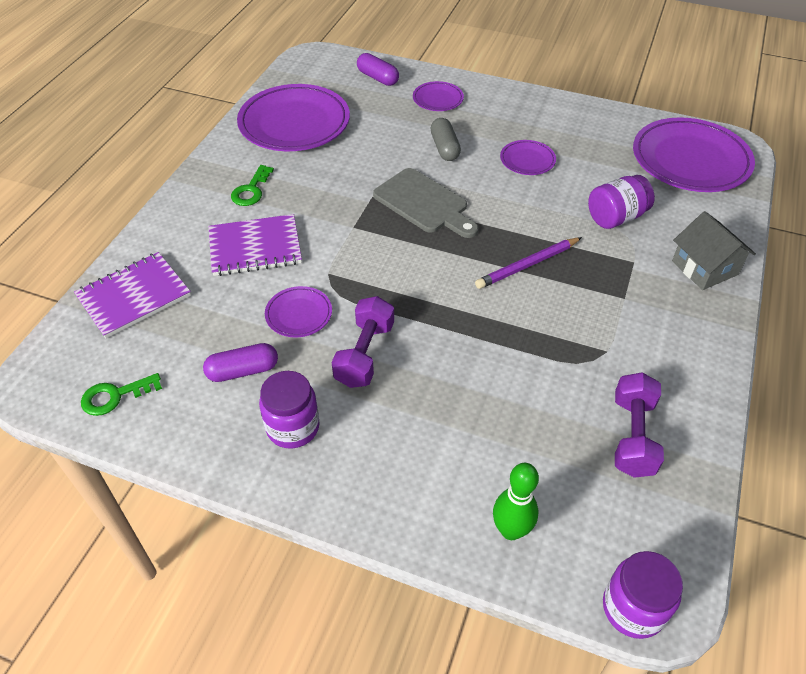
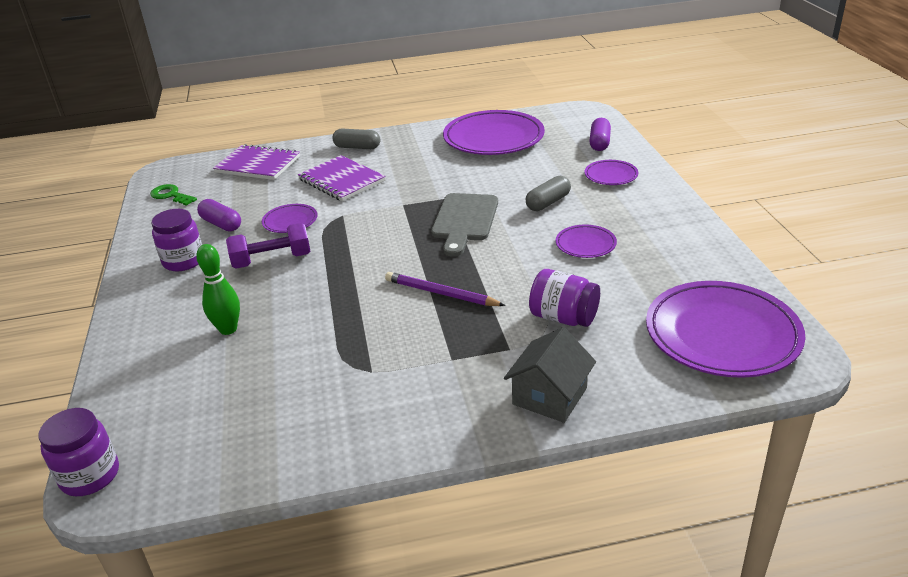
camera: 60 degrees right, 15 degrees down
green key [231,165,274,206] -> none
green bowling pin [493,463,539,540] -> green bowling pin moved to [196,244,240,335]
purple dumbbell [615,372,664,478] -> none
none -> grey capsule [332,129,380,149]

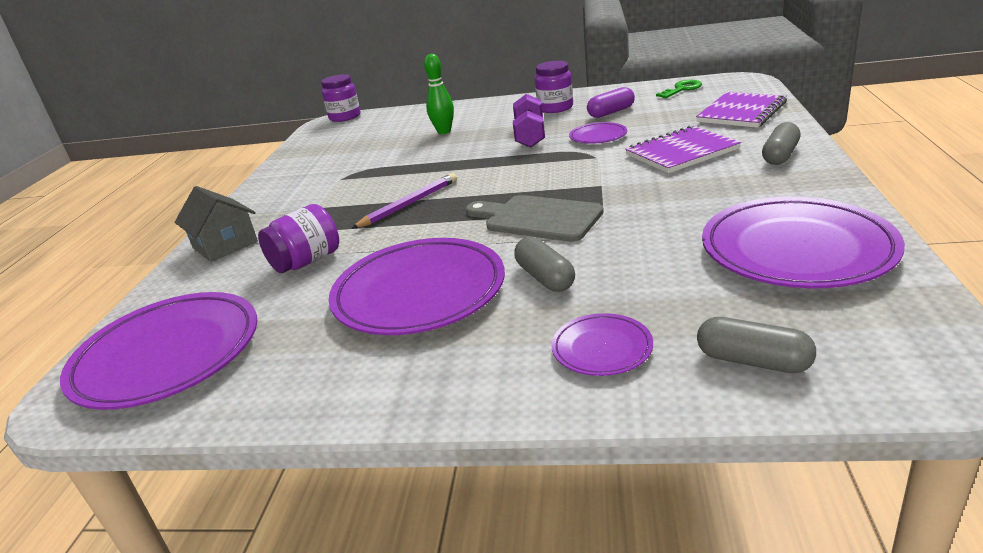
camera: 110 degrees right, 5 degrees down
purple plate [556,225,617,258] -> purple plate [329,238,505,335], size x2.11
purple capsule [589,118,611,151] -> grey capsule [697,317,816,373]

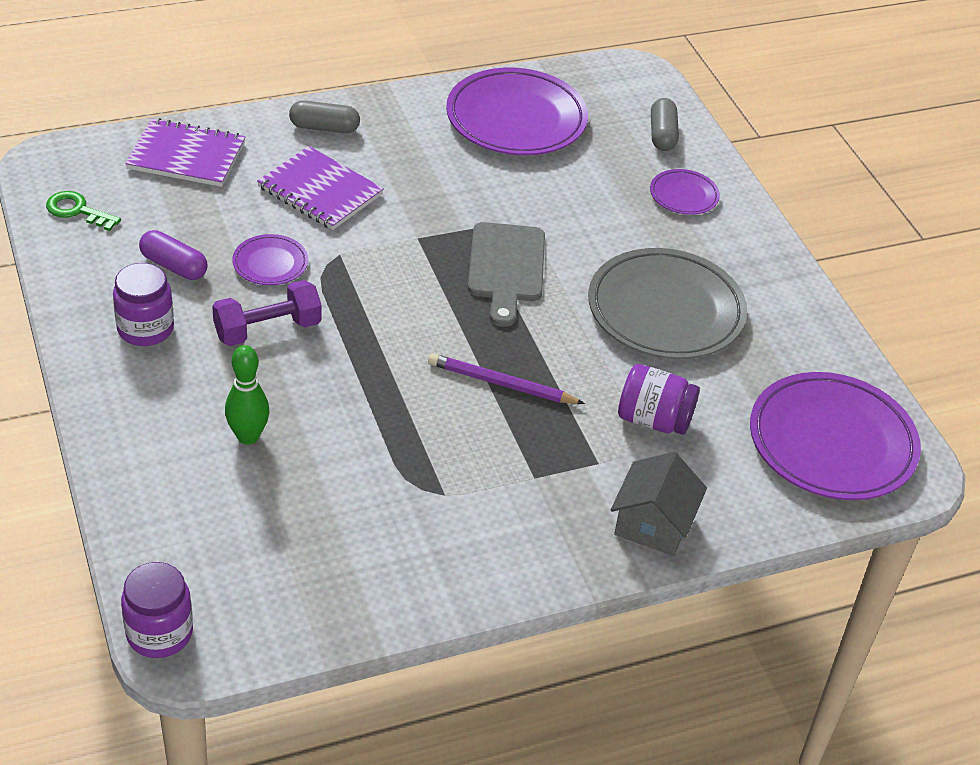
camera: 125 degrees left, 15 degrees up
purple plate [329,238,505,335] -> grey plate [588,248,747,359]
grey capsule [514,237,575,292] -> none

